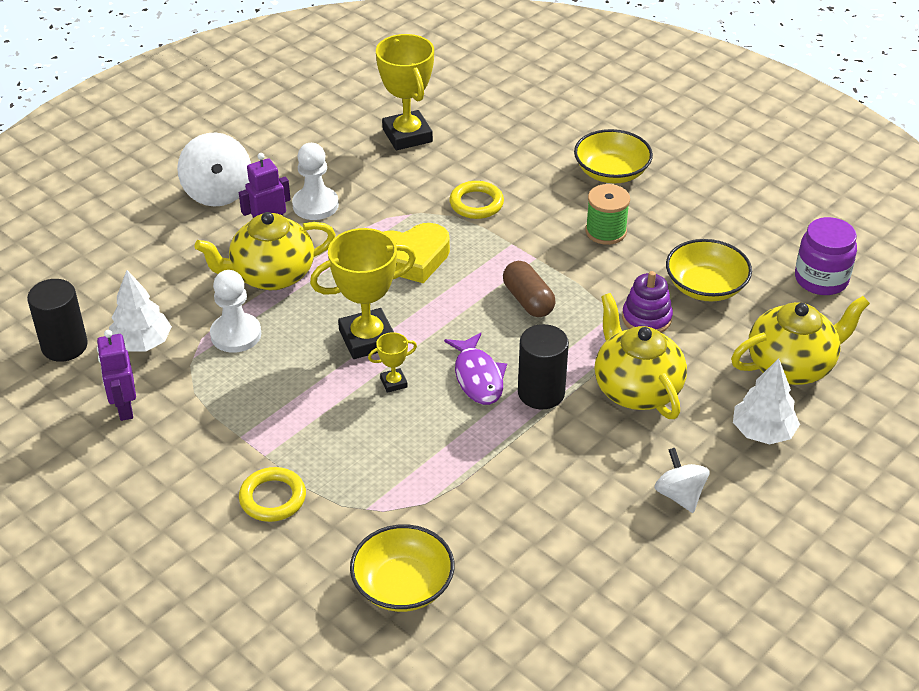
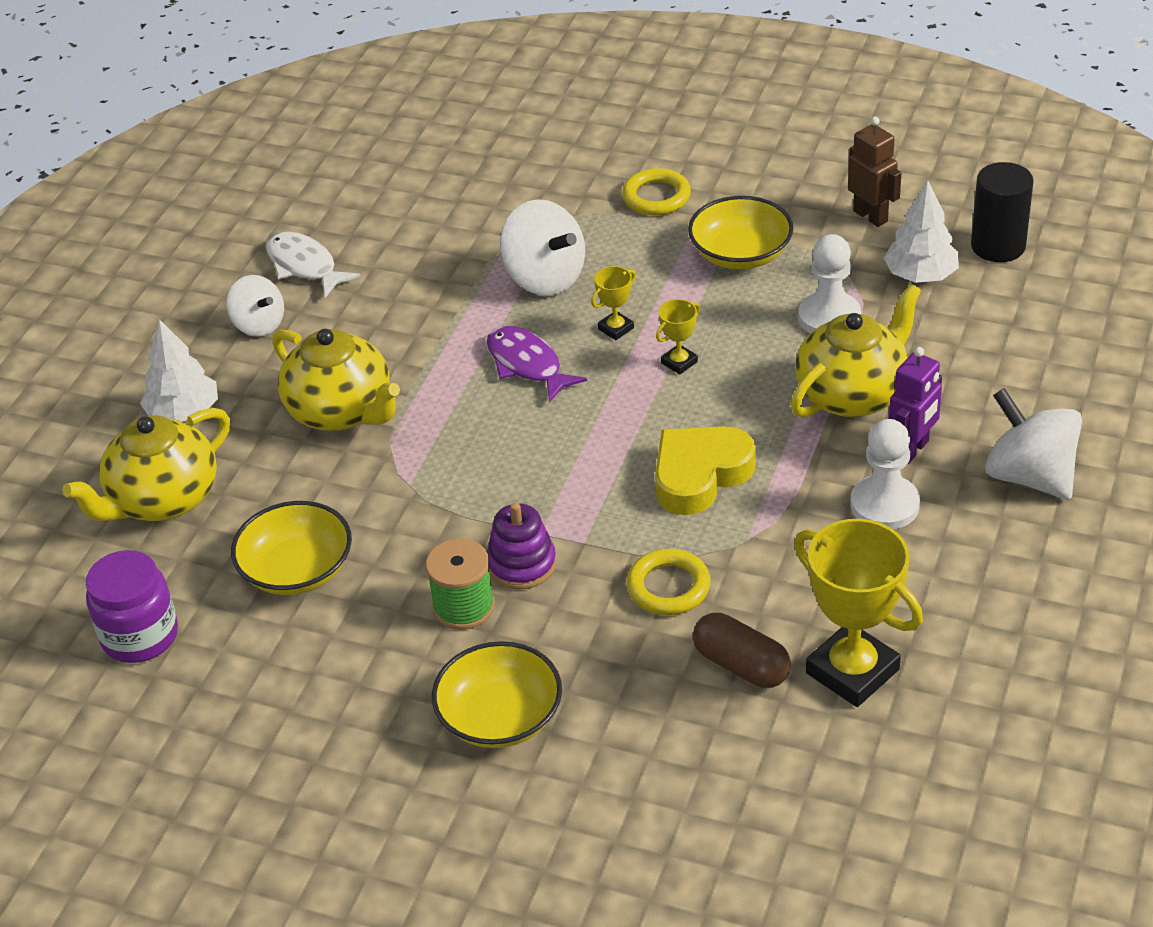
camera: 160 degrees right, 0 degrees up
purple robot [97,330,136,421] -> brown robot [848,117,901,227]
yellow trophy [310,228,416,359] -> yellow trophy [656,299,700,375], size x0.46
yellow bowl [350,524,454,612] -> yellow bowl moved to [688,196,793,269]
brown capsule [503,261,556,317] -> brown capsule moved to [693,613,791,688]
black cylinder [518,324,569,409] -> none
purple stacking toy [622,271,673,333] -> purple stacking toy moved to [487,503,556,590]
none -> white fish [266,232,360,298]
none -> white spinning top [500,199,585,296]

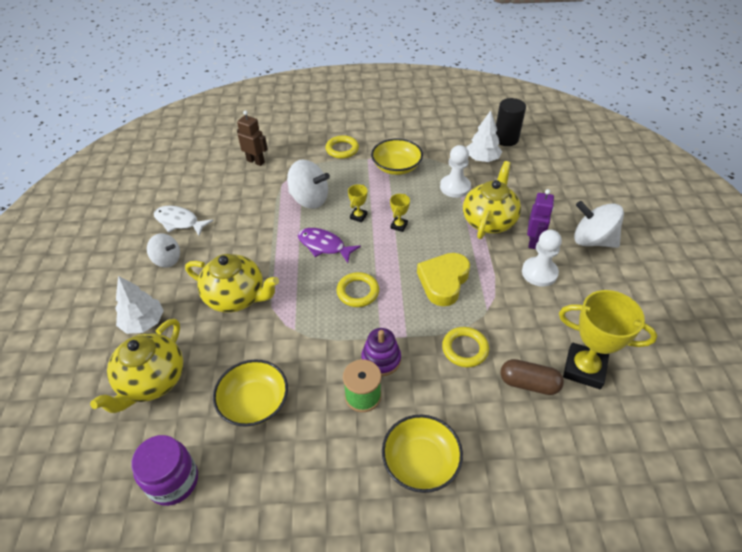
camera: 25 degrees left, 5 degrees up
brown robot [848,117,901,227] -> brown robot moved to [237,110,268,166]
none -> yellow ring [337,272,379,307]

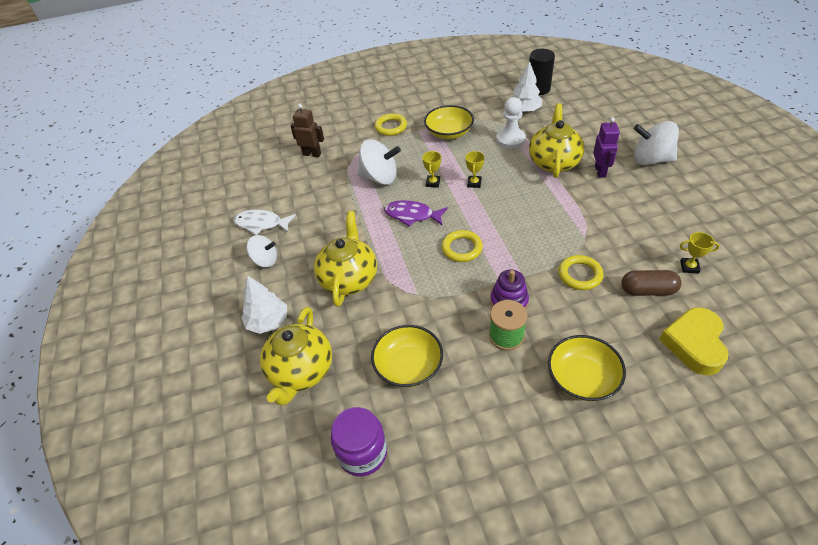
camera: 10 degrees left, 0 degrees up
yellow teapot [185,254,279,313] -> yellow teapot turned 90 degrees counterclockwise [314,211,377,307]
yellow heart [417,253,470,306] -> yellow heart moved to [659,307,728,375]
white pawn [522,230,562,287] -> none
yellow trophy [559,290,657,389] -> yellow trophy [680,232,720,274], size x0.46

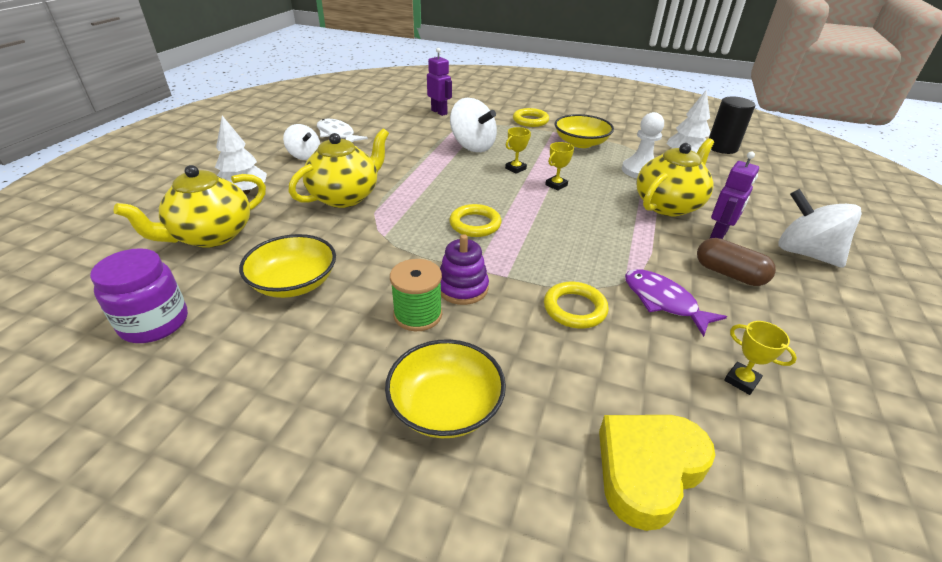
camera: 30 degrees right, 10 degrees down
brown robot [291,104,324,157] -> purple robot [427,48,452,116]
purple fish [384,200,448,227] -> purple fish moved to [625,269,727,337]
brown capsule [621,270,682,296] -> brown capsule moved to [697,238,776,286]

